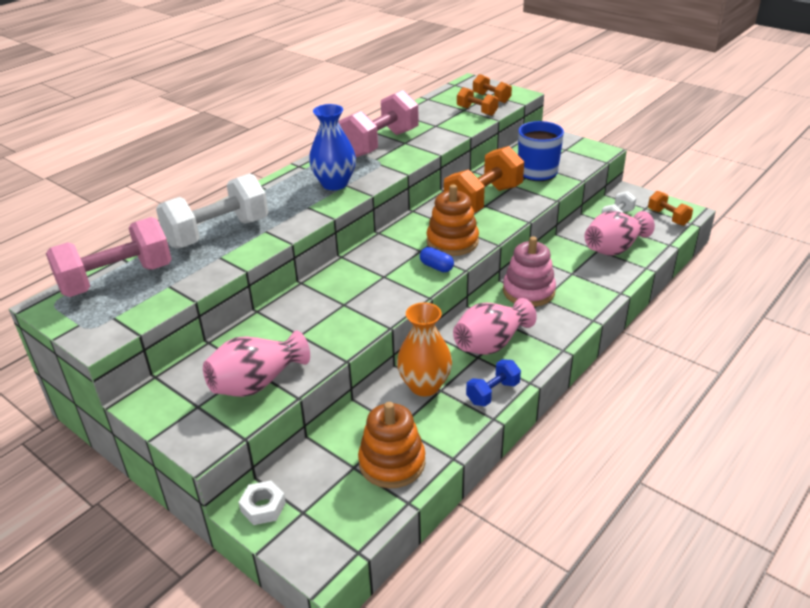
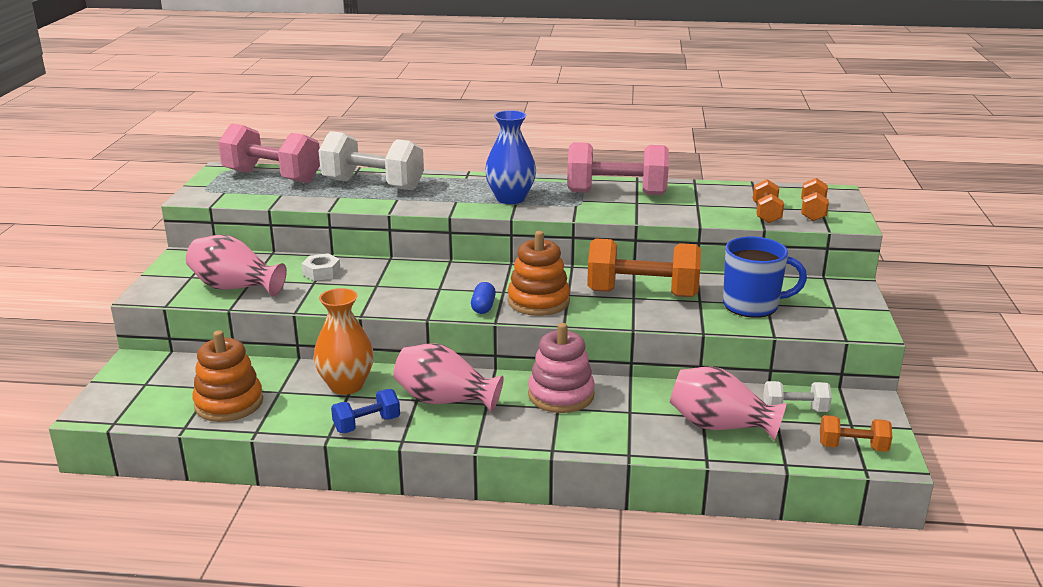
camera: 55 degrees right, 10 degrees down
white nut [239,481,286,525] -> white nut moved to [301,253,341,281]
blue dumbbell [466,359,521,406] -> blue dumbbell turned 45 degrees counterclockwise [331,389,400,433]
orange dumbbell [648,191,693,226] -> orange dumbbell turned 75 degrees clockwise [820,415,892,452]

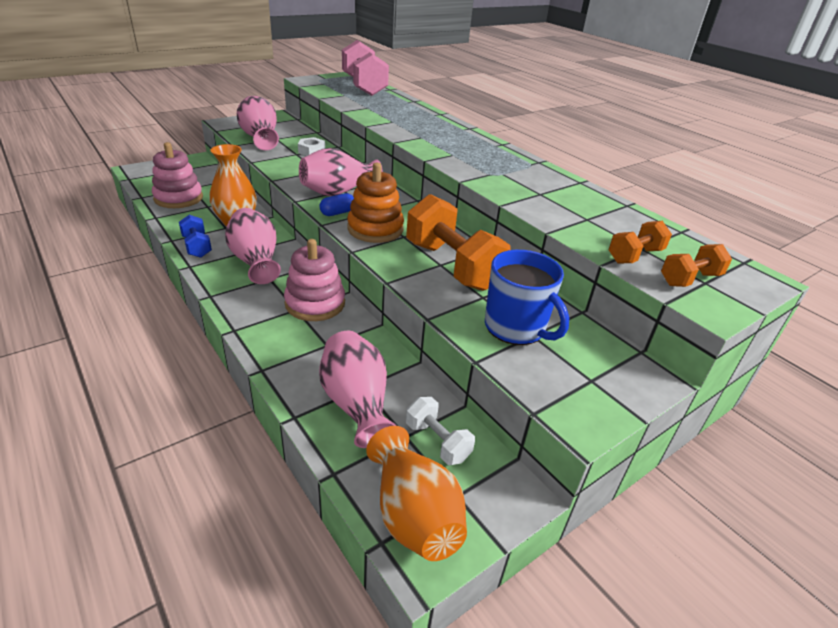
camera: 45 degrees right, 10 degrees up
orange stacking toy [192,330,263,422] -> pink stacking toy [152,142,203,208]
white dumbbell [319,131,424,190] -> none
blue dumbbell [331,389,400,433] -> blue dumbbell turned 45 degrees clockwise [179,215,212,258]
blue vase [485,110,536,204] -> none
pink dumbbell [567,142,669,195] -> none
orange dumbbell [820,415,892,452] -> orange vase [366,426,467,561]
none -> pink vase [299,148,383,196]

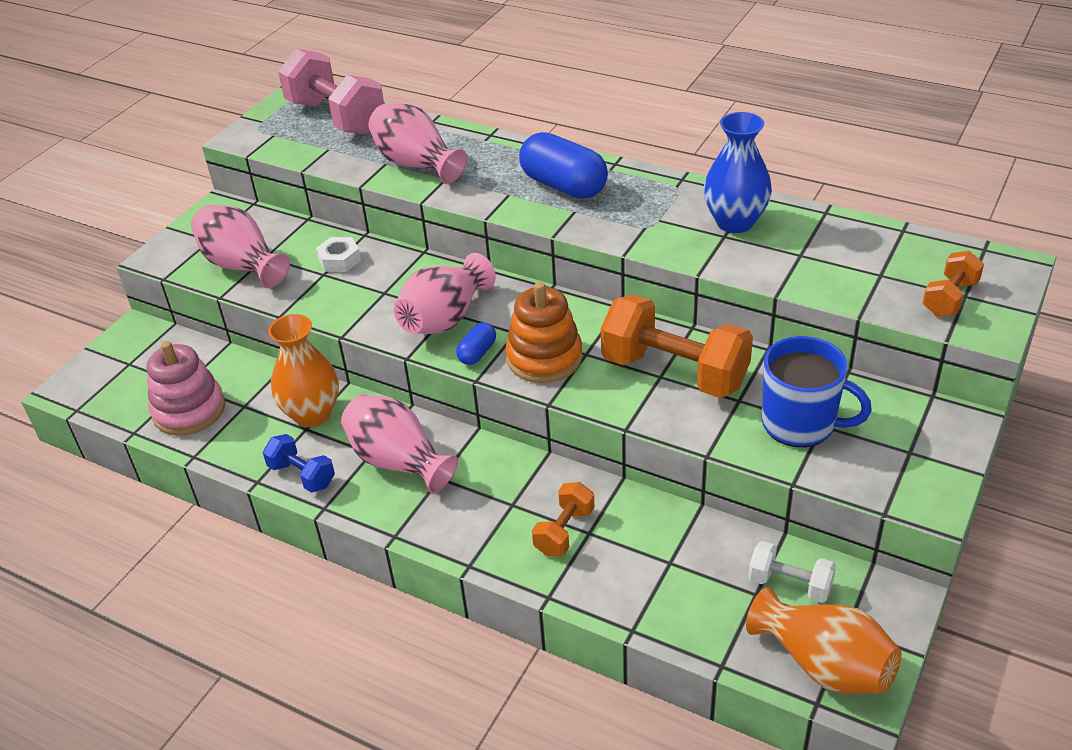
camera: 20 degrees left, 5 degrees up
pink stacking toy [284,239,345,321] -> none
pink vase [319,331,396,448] -> pink vase moved to [368,104,467,184]
orange dumbbell [609,221,672,264] -> orange dumbbell moved to [532,482,595,556]
none -> blue capsule [519,132,608,199]
none -> blue vase [704,112,772,233]

